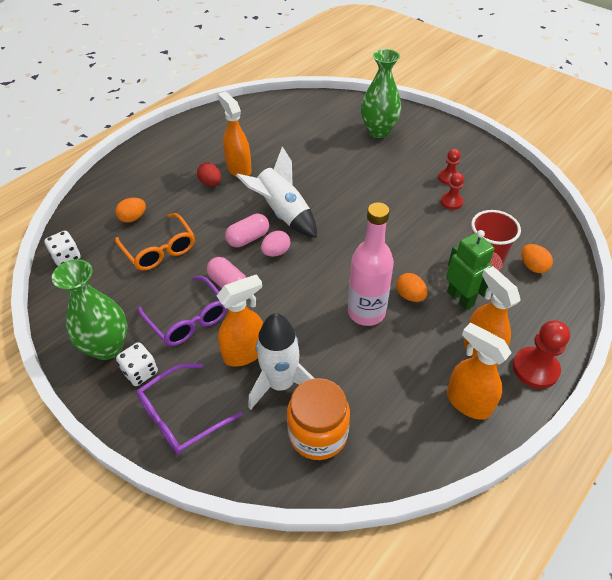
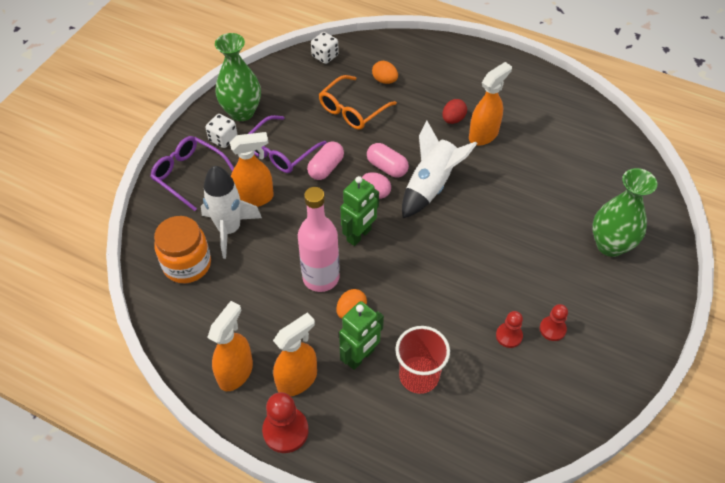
camera: 75 degrees right, 5 degrees up
orange spray bottle [217,274,263,367] -> orange spray bottle turned 60 degrees counterclockwise [230,132,274,207]
orange egg [521,244,553,273] -> none
none -> green robot [340,176,379,246]

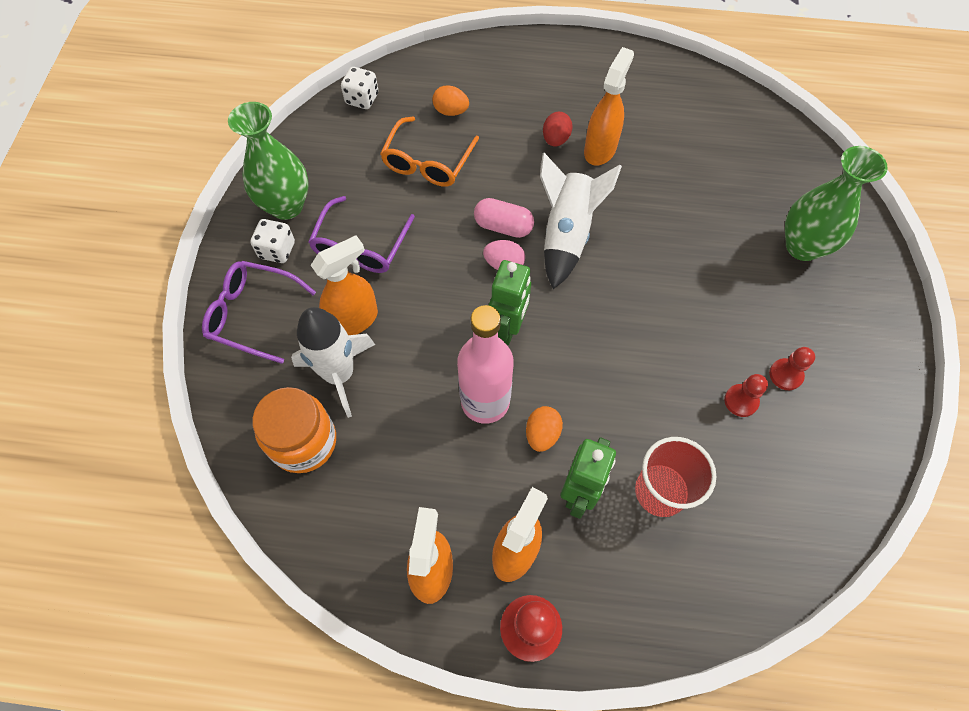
camera: 20 degrees left, 10 degrees up
pink capsule [307,141,344,180] -> none

